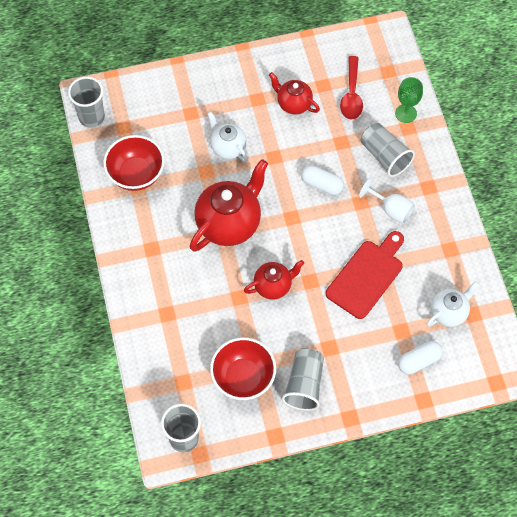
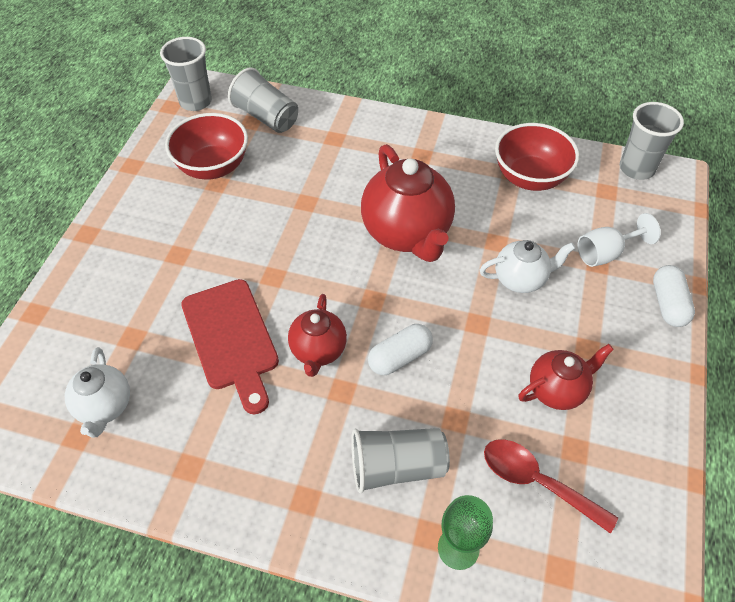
camera: 120 degrees right, 10 degrees down
red teapot [244,260,304,300] -> red teapot moved to [288,294,347,377]
grey cup [282,348,324,411] -> grey cup moved to [228,67,298,133]
white goblet [359,178,415,224] -> white goblet moved to [578,213,661,267]
white capsule [398,341,443,374] -> white capsule moved to [653,265,695,327]

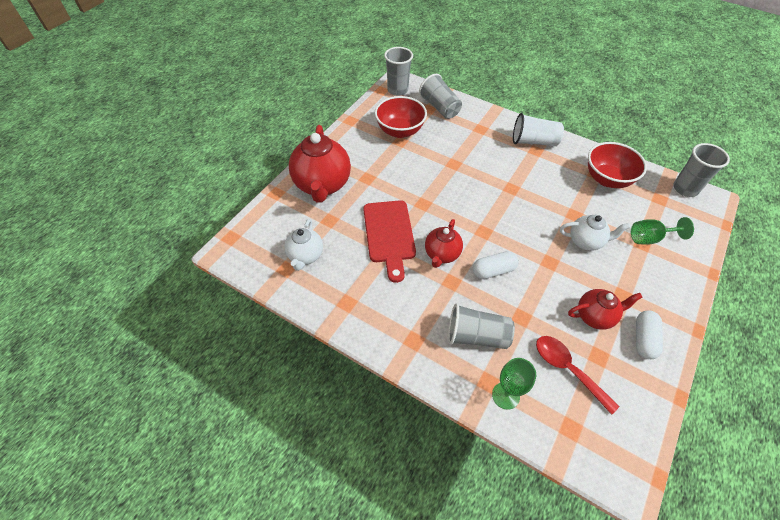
camera: 15 degrees right, 0 degrees up
red teapot [361,144,455,262] -> red teapot moved to [289,125,351,203]
white goblet [578,213,661,267] -> green goblet [631,217,694,245]
white capsule [653,265,695,327] -> white capsule moved to [636,310,663,359]
none -> white cup [513,113,564,146]

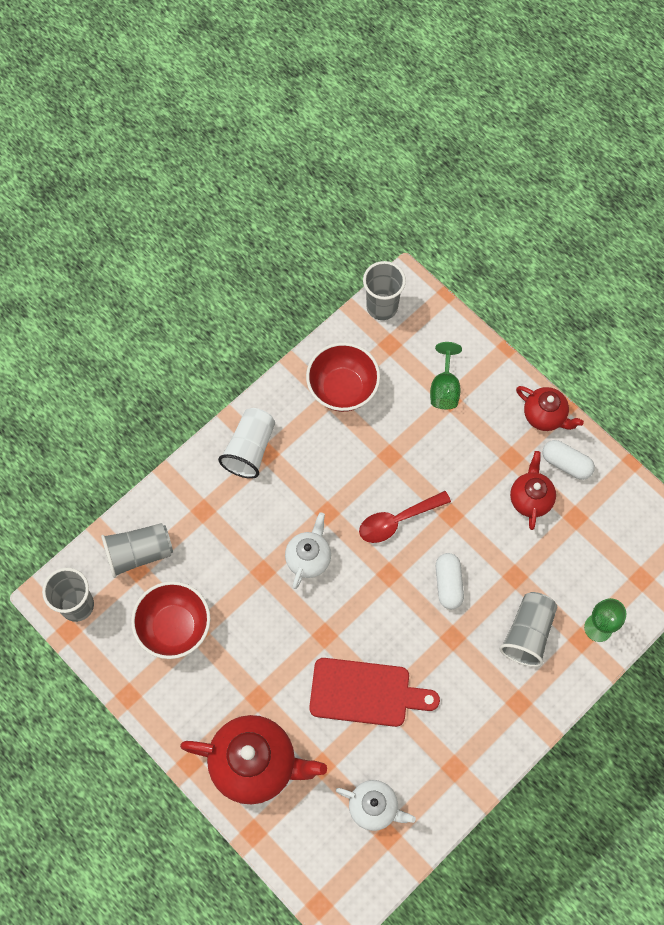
camera: 75 degrees left, 15 degrees up
red teapot [425,219,463,268] -> red teapot moved to [516,386,584,431]
red spoon [536,336,619,415] -> red spoon moved to [359,491,451,543]
white teapot [560,215,630,251] -> white teapot moved to [285,512,331,589]

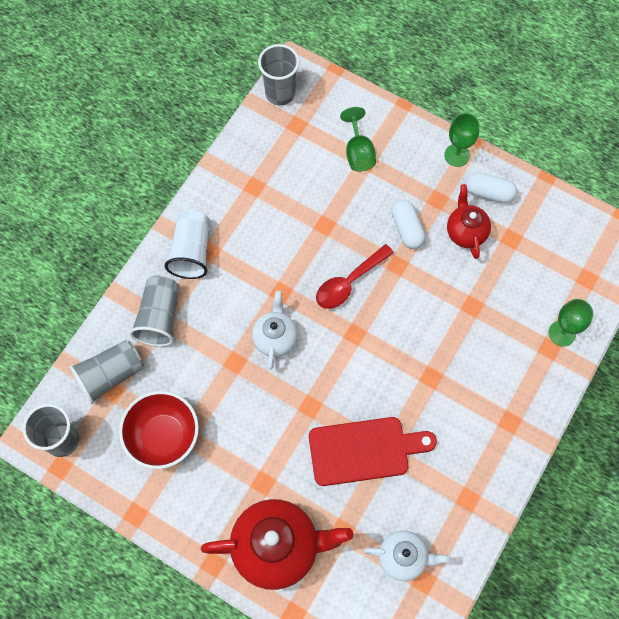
camera: 15 degrees left, 0 degrees up
red bowl [306,342,380,412] -> none
white capsule [436,553,464,609] -> white capsule moved to [391,199,426,249]
grey cup [499,592,557,667] -> grey cup moved to [130,276,179,347]
red teapot [516,386,584,431] -> green goblet [444,113,480,167]

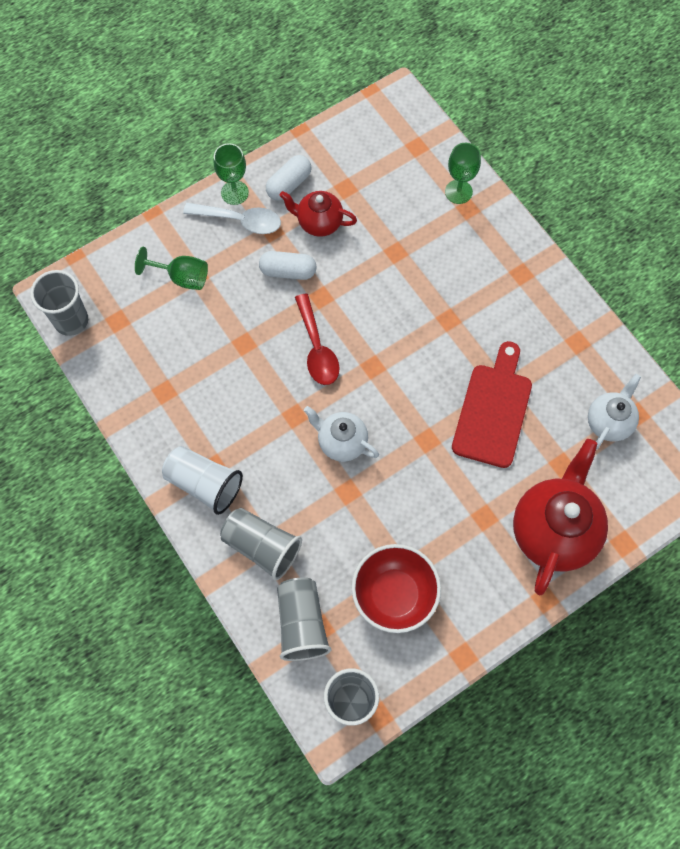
camera: 65 degrees left, 0 degrees up
none -> white spoon [183,203,281,234]

